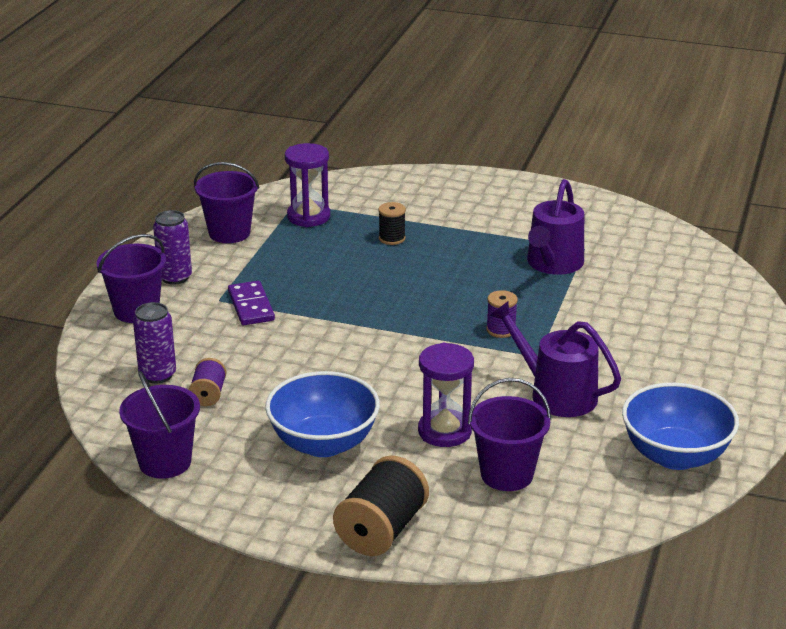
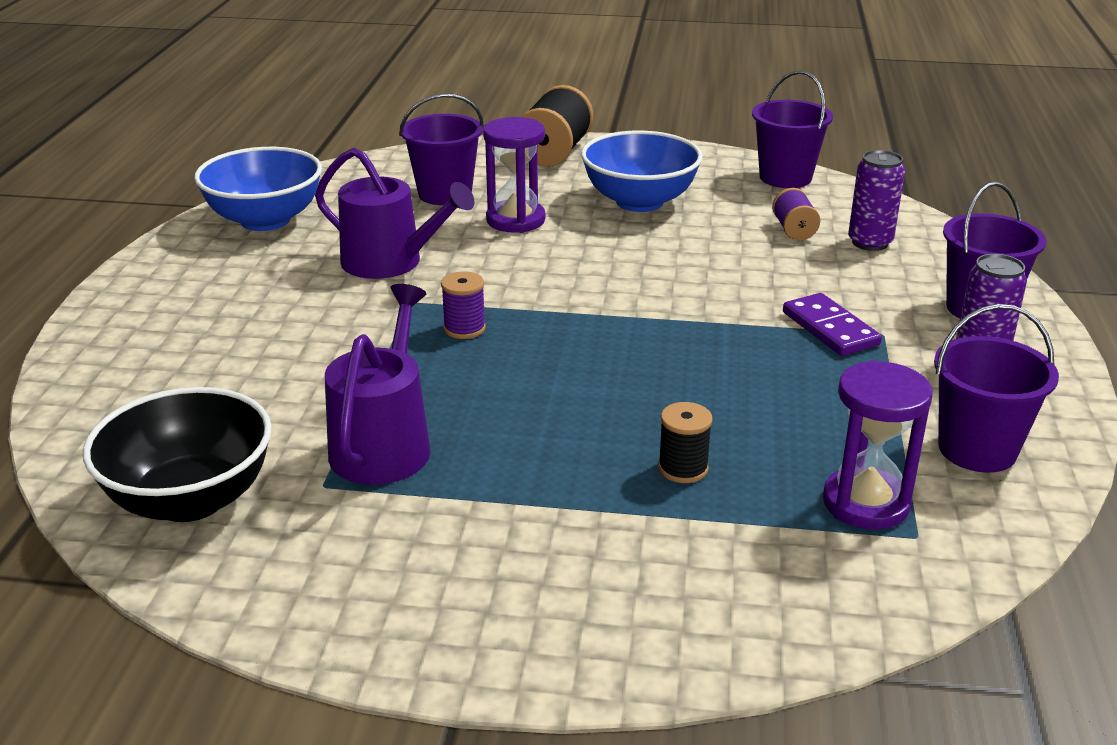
camera: 170 degrees right, 0 degrees up
none -> black bowl [83,387,272,522]

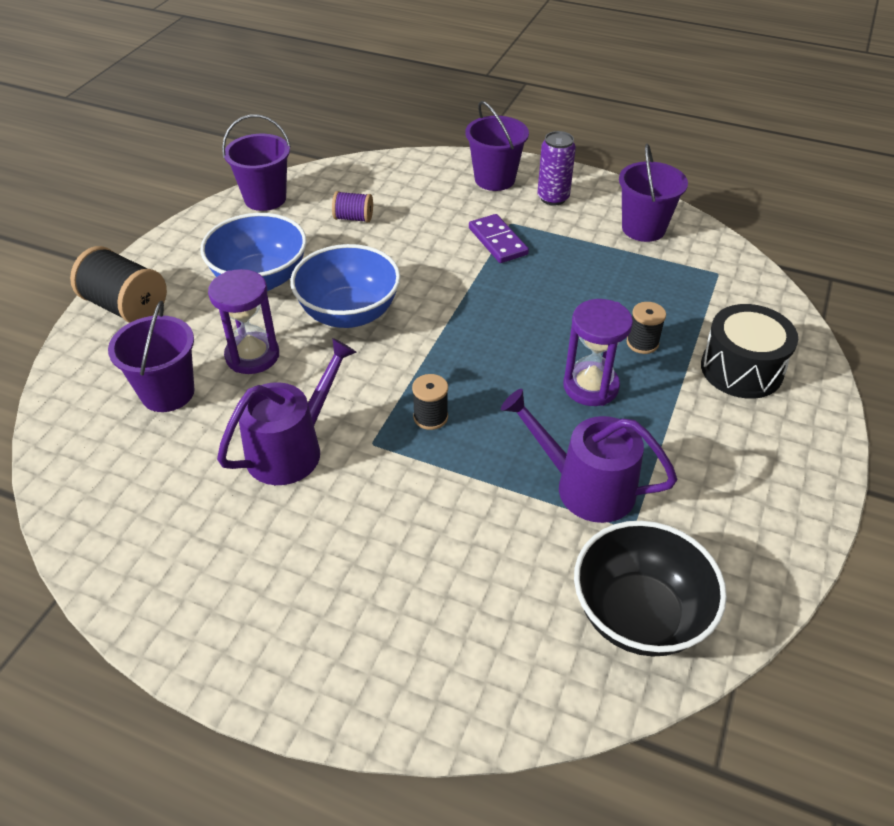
camera: 75 degrees left, 15 degrees up
blue bowl [194,147,322,231] -> blue bowl moved to [290,244,401,328]
purple spool [441,271,486,339] -> black spool [412,374,448,430]
purple domino [783,293,882,356] -> purple domino turned 75 degrees clockwise [469,214,529,263]
purple hourglass [823,360,933,529] -> purple hourglass moved to [563,299,633,406]
purple can [848,150,905,251] -> none
none -> black drum [701,304,798,399]

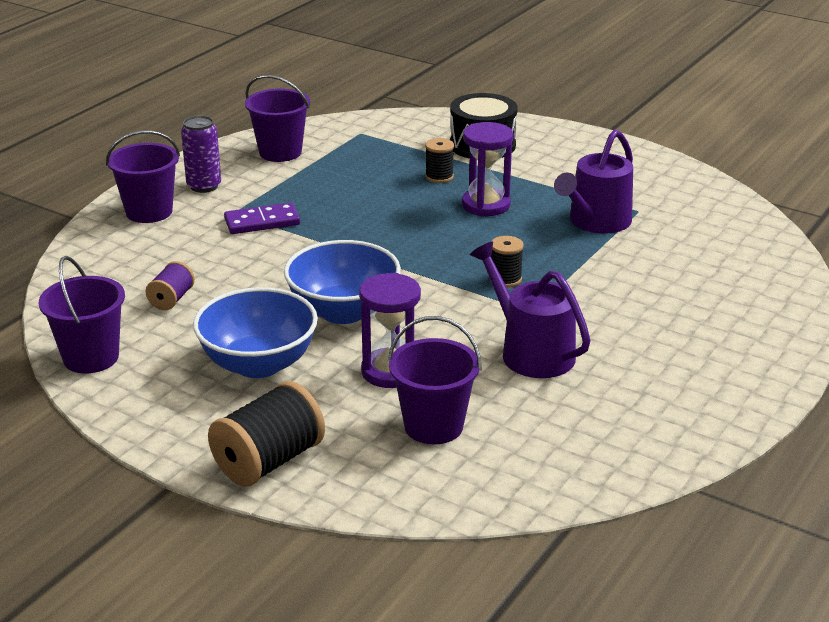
camera: 80 degrees left, 15 degrees down
black bowl [574,521,727,657] -> none

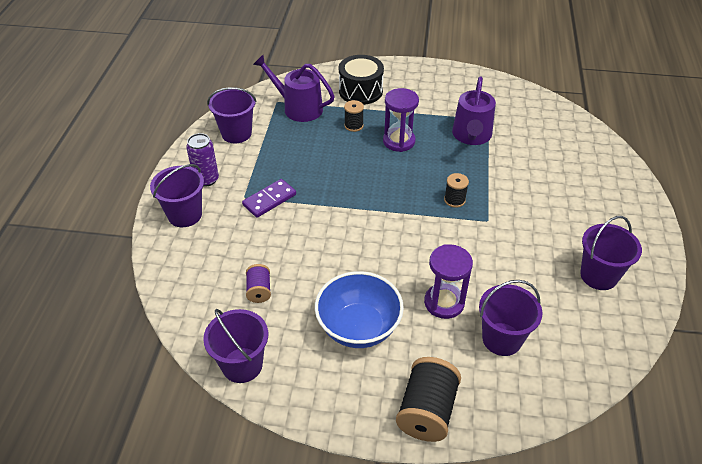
camera: 25 degrees left, 15 degrees up
blue bowl [284,240,401,324] -> none
purple watering can [470,242,591,378] -> purple watering can moved to [253,55,335,122]
none -> purple bucket [580,216,642,290]

